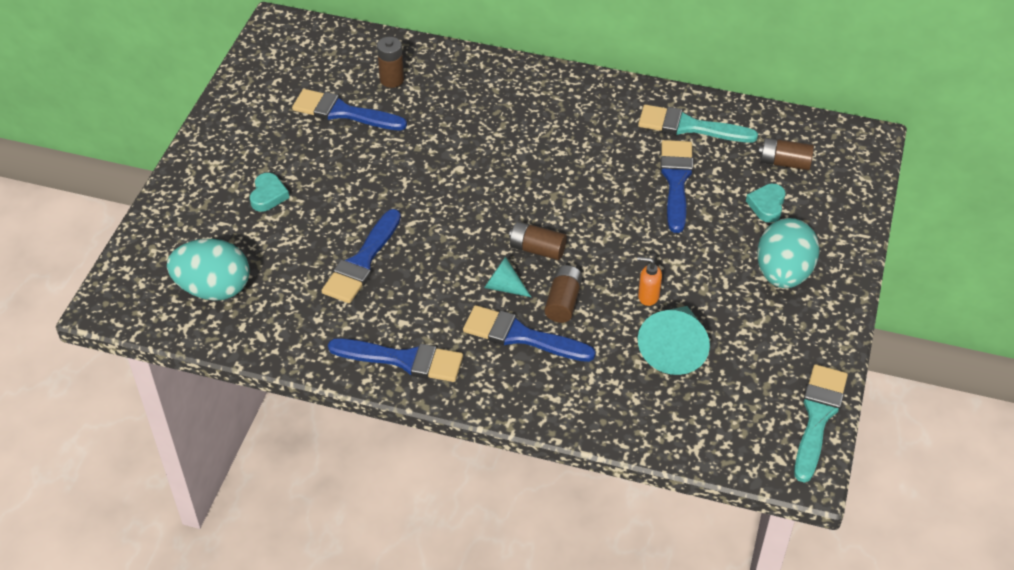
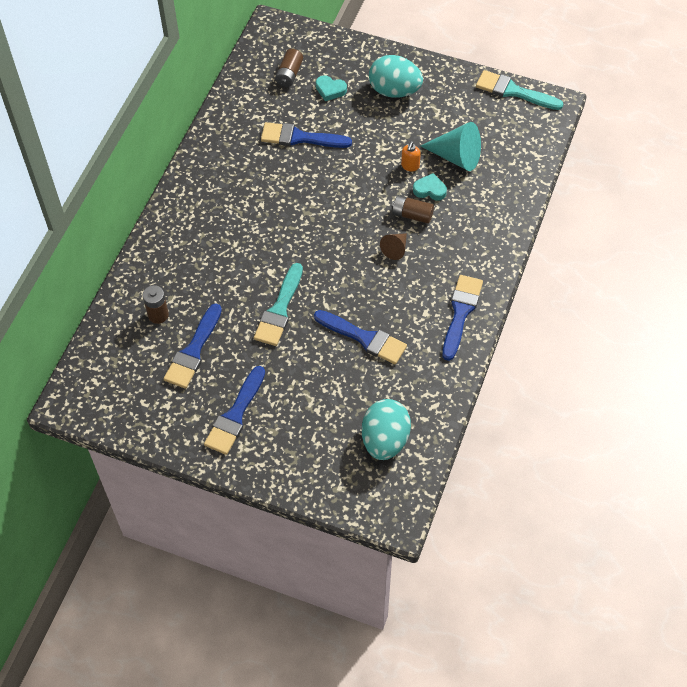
camera: 85 degrees left, 10 degrees up
turquoise heart [250,173,289,212] -> turquoise heart moved to [413,173,447,201]
blue brush [463,305,596,362] -> blue brush moved to [204,366,265,455]
turquoise cone [484,257,531,297] -> brown cone [380,233,407,260]
brown battery [509,221,567,260] -> none
turquoise brush [638,105,758,143] -> turquoise brush moved to [254,263,303,346]

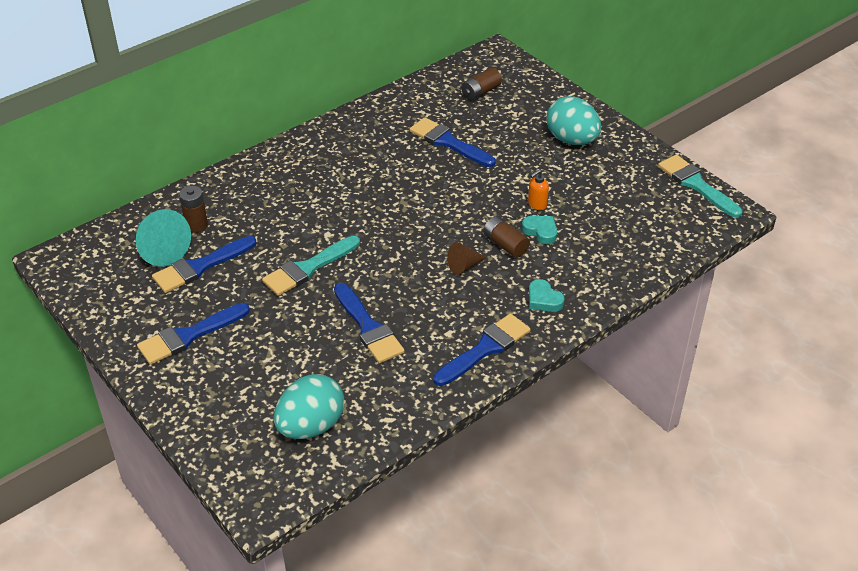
camera: 30 degrees right, 15 degrees down
turquoise heart [316,75,347,101] -> turquoise heart moved to [529,279,565,312]
turquoise cone [421,122,481,171] -> turquoise cone moved to [136,209,191,267]

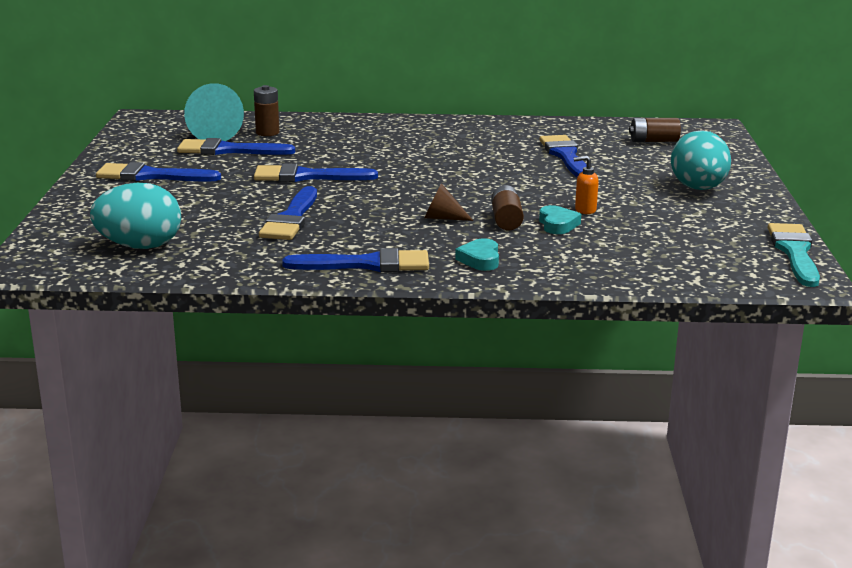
camera: 40 degrees right, 20 degrees down
turquoise brush [262,236,360,296] -> blue brush [254,164,378,182]

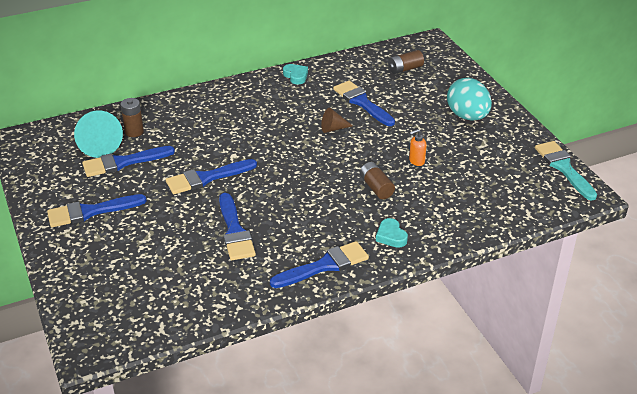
camera: 25 degrees left, 15 degrees up
turquoise egg [90,183,181,249] -> none
brown cone [425,183,474,221] -> brown cone moved to [321,108,353,133]
turquoise heart [539,205,581,234] -> turquoise heart moved to [283,64,308,84]

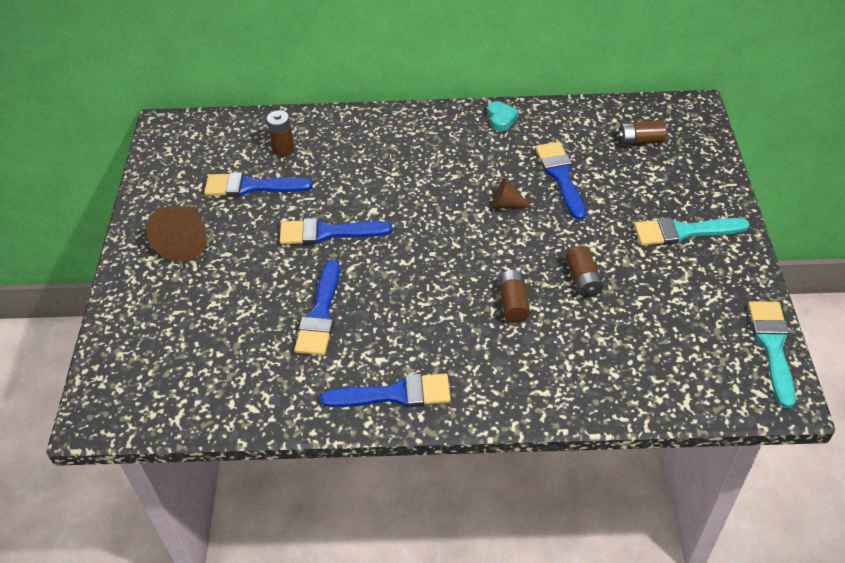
camera: 25 degrees right, 10 degrees up
blue brush [47,194,147,227] -> brown cone [147,206,207,262]
turquoise cone [74,111,123,158] -> none
turquoise heart [376,218,408,248] -> none
orange soap dispenser [409,129,427,166] -> brown battery [565,246,604,297]
turquoise egg [447,78,492,121] -> turquoise brush [634,217,750,246]

